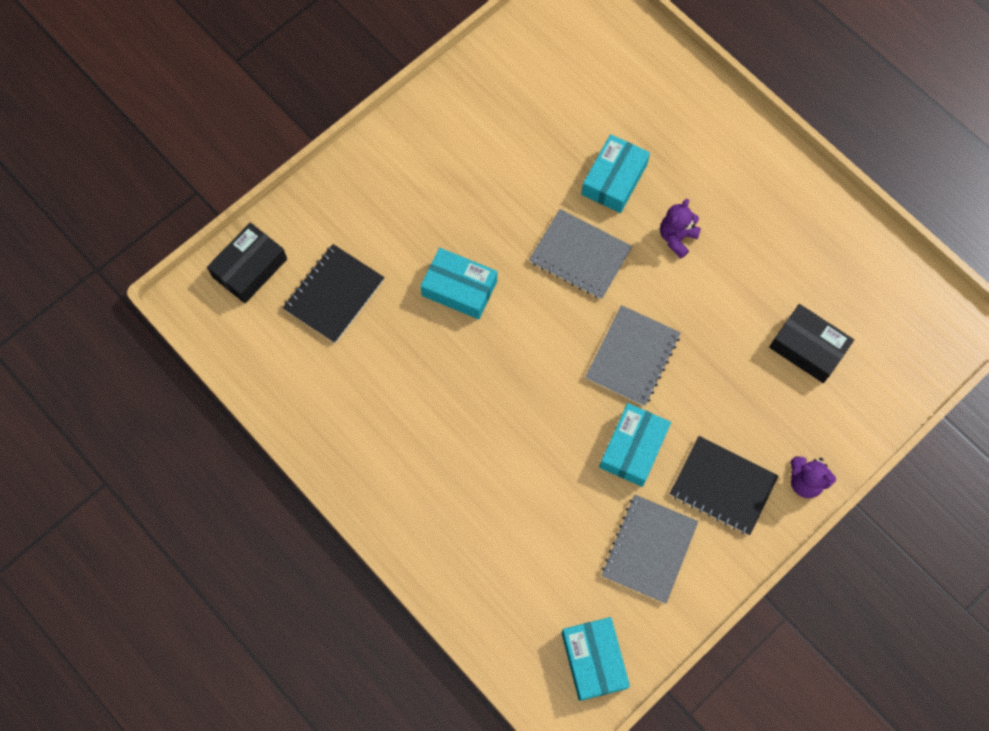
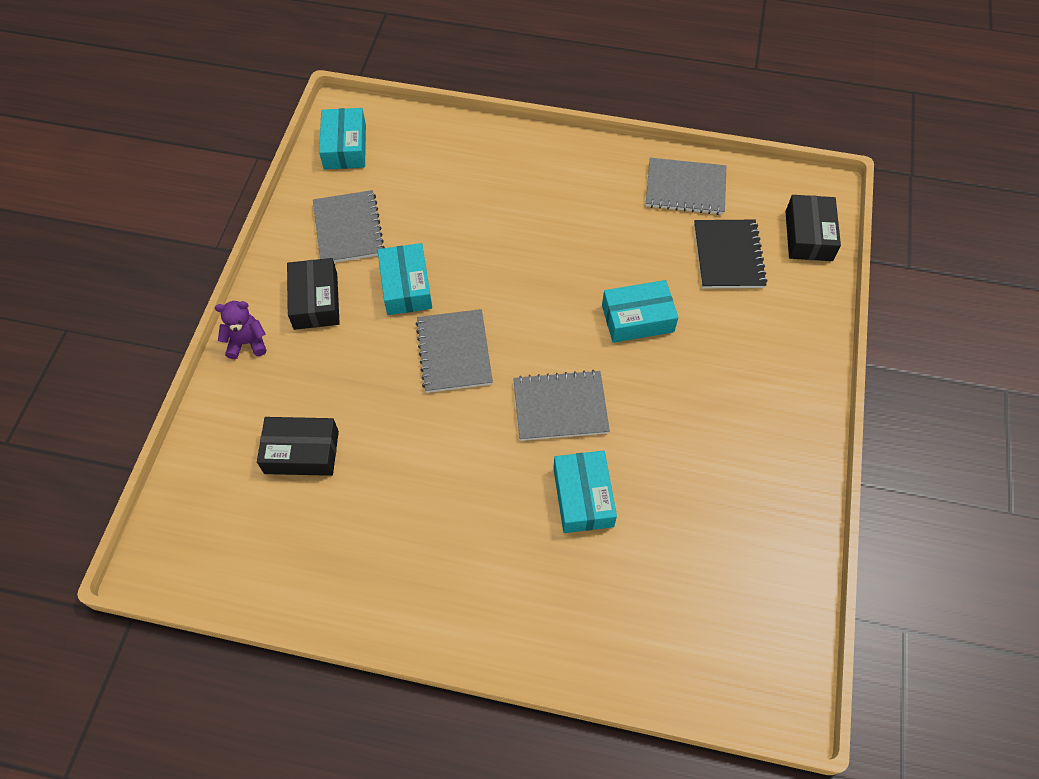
camera: 145 degrees right, 10 degrees down
turquoise box [561,617,630,701] -> turquoise box turned 45 degrees clockwise [319,108,366,170]
purple teddy bear [660,199,701,259] -> none
black notebook [670,436,778,535] -> black box [287,258,340,330]
none -> grey notebook [646,158,727,215]

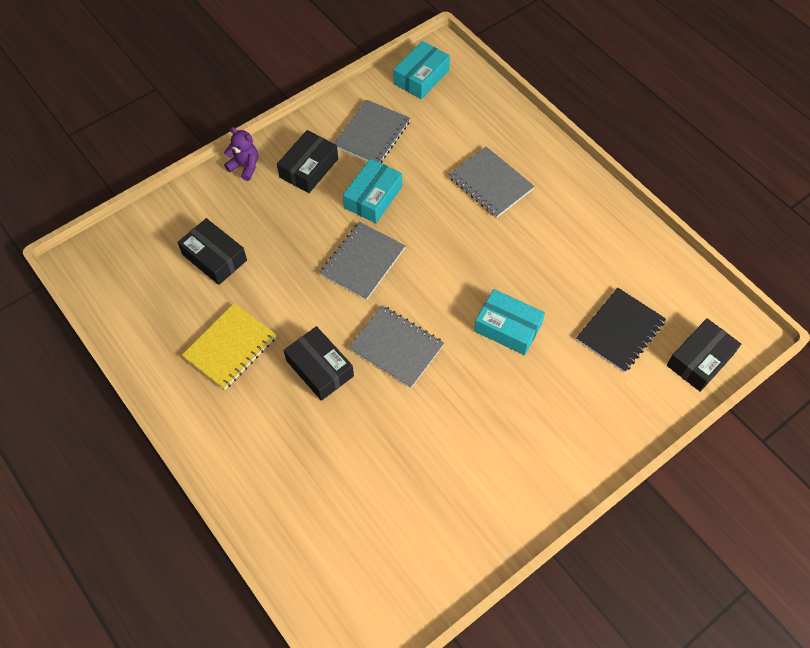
camera: 40 degrees right, 0 degrees up
turquoise box [553,451,617,533] -> none
grey notebook [646,158,727,215] -> grey notebook moved to [449,146,535,218]
none -> yellow notebook [182,303,276,390]
none -> black box [284,326,354,401]

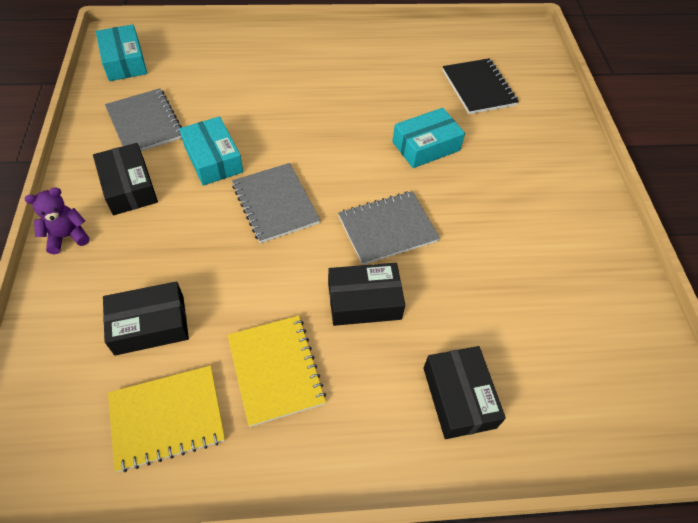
camera: 60 degrees left, 5 degrees down
grey notebook [449,146,535,218] -> none
black box [667,318,741,392] -> black box moved to [423,346,506,439]
none -> yellow notebook [108,365,225,472]

